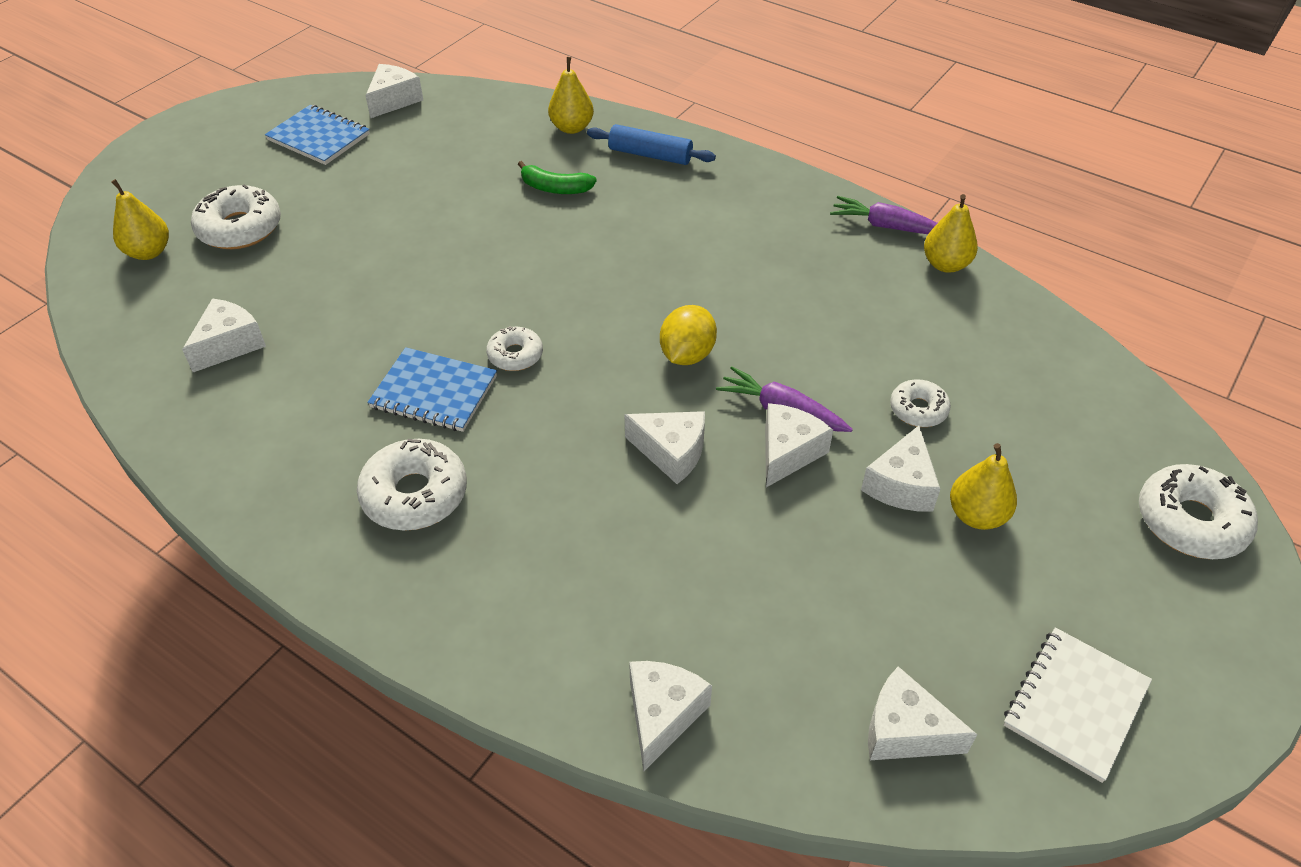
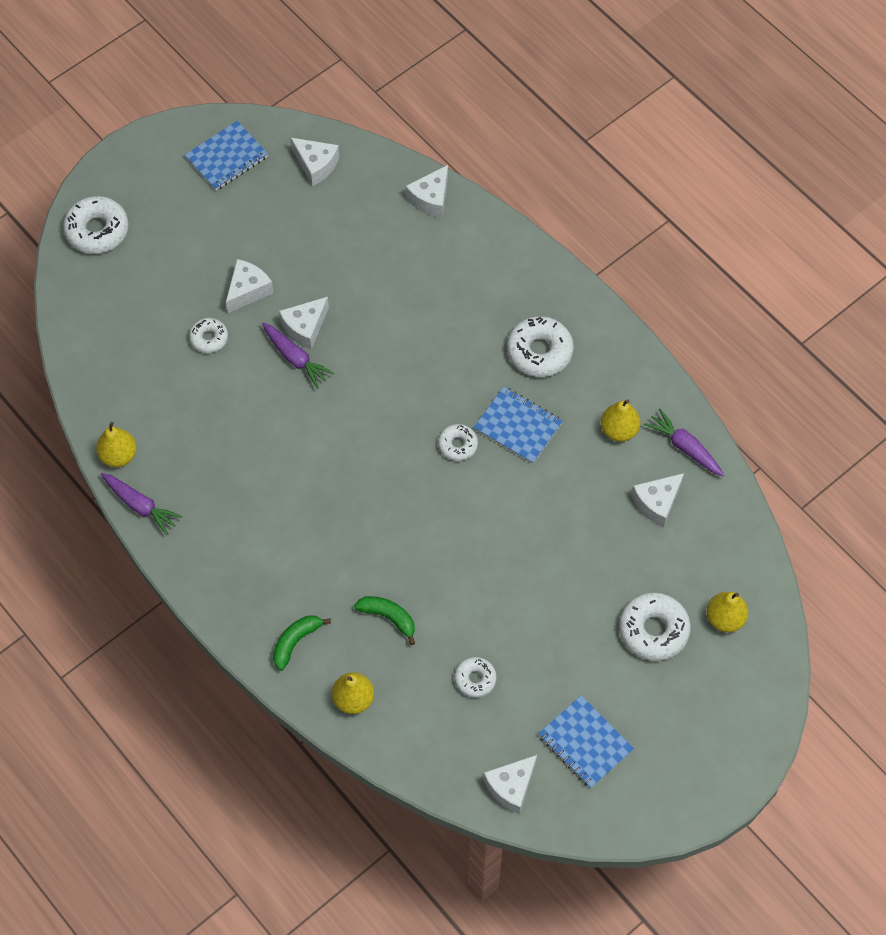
camera: 165 degrees left, 15 degrees up
blue rolling pin [587,124,716,165] -> green banana [273,615,331,671]
white cheese [624,411,705,484] -> none
yellow lemon [660,305,717,365] -> none
yellow pear [950,443,1017,530] -> yellow pear moved to [601,399,641,442]
white notebook [1003,627,1152,783] -> blue notebook [184,121,268,191]
none -> white donut [455,657,496,698]
none -> purple carrot [644,409,724,477]

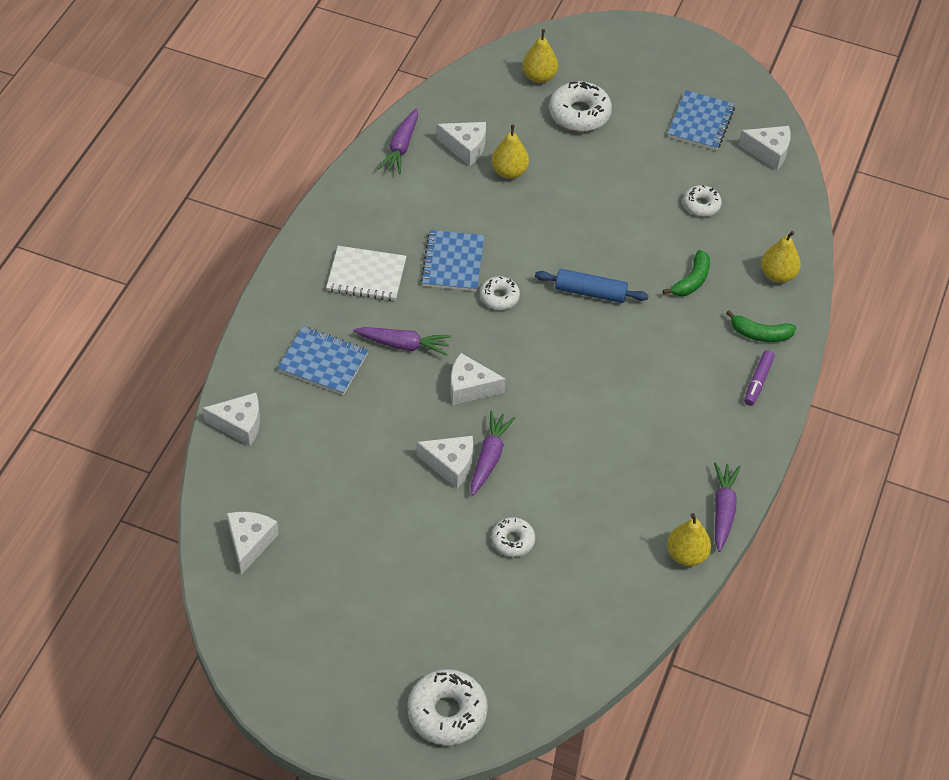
camera: 120 degrees left, 10 degrees down
blue notebook [184,121,268,191] -> blue notebook moved to [277,326,368,395]
white cheese [226,259,274,313] -> white cheese moved to [450,353,506,405]
green banana [354,596,415,645] -> green banana turned 150 degrees counterclockwise [663,250,710,296]
white donut [507,316,574,377] -> white notebook [326,246,406,301]
yellow pear [601,399,641,442] -> yellow pear moved to [491,124,529,179]
none -> purple carrot [353,327,451,356]
none -> blue rolling pin [535,269,649,303]
none -> purple marker [744,350,775,406]

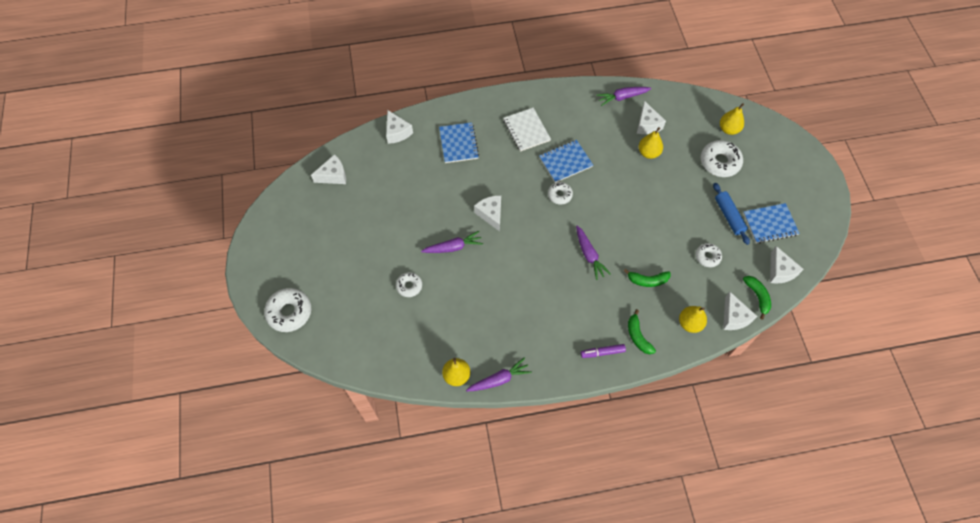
camera: 60 degrees right, 10 degrees up
purple carrot [353,327,451,356] -> purple carrot moved to [576,225,611,280]
white cheese [417,436,473,488] -> white cheese moved to [723,292,757,330]
blue rolling pin [535,269,649,303] -> blue rolling pin moved to [713,183,750,245]
none -> green banana [743,276,771,319]

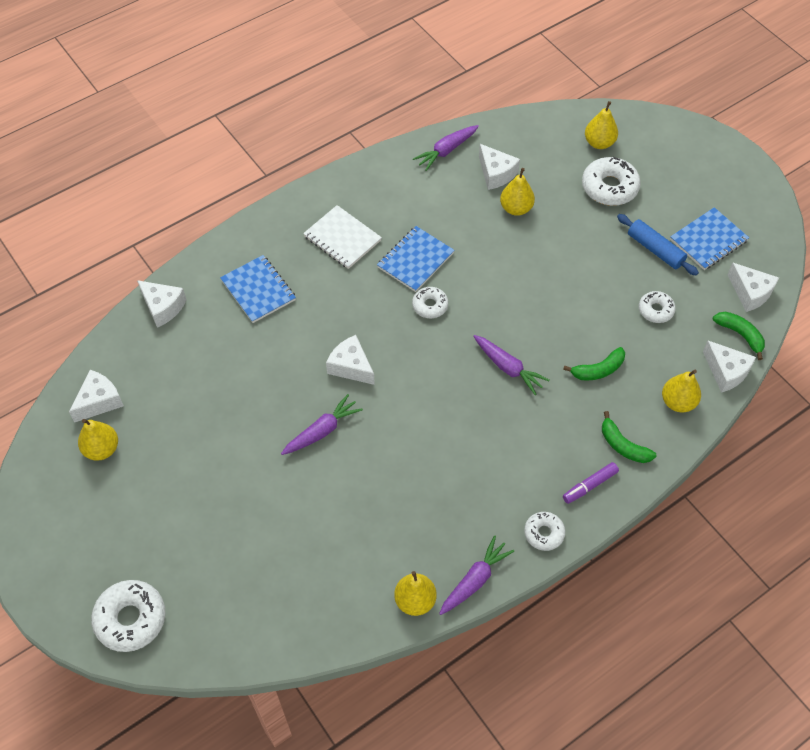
camera: 25 degrees left, 5 degrees down
white donut [396,272,422,297] -> white donut moved to [524,512,565,551]
none -> yellow pear [78,419,118,461]

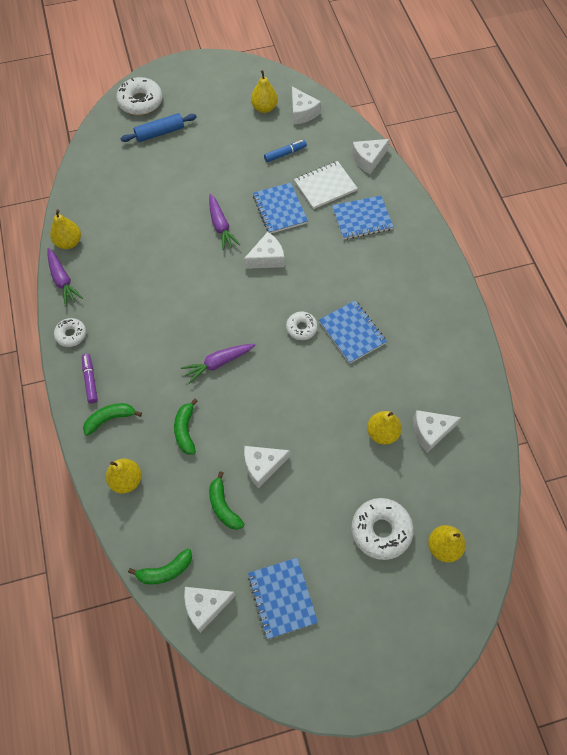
camera: 110 degrees right, 5 degrees up
white notebook [303,205,382,269] -> white notebook moved to [294,161,358,209]
purple carrot [413,125,479,171] -> none
blue rolling pin [617,214,699,276] -> blue rolling pin moved to [121,113,196,142]
white donut [639,291,676,323] -> green banana [209,471,244,530]
white cheese [703,341,756,393] -> white cheese moved to [244,446,290,489]
none -> blue notebook [253,182,308,234]
none -> blue marker [264,140,307,162]

